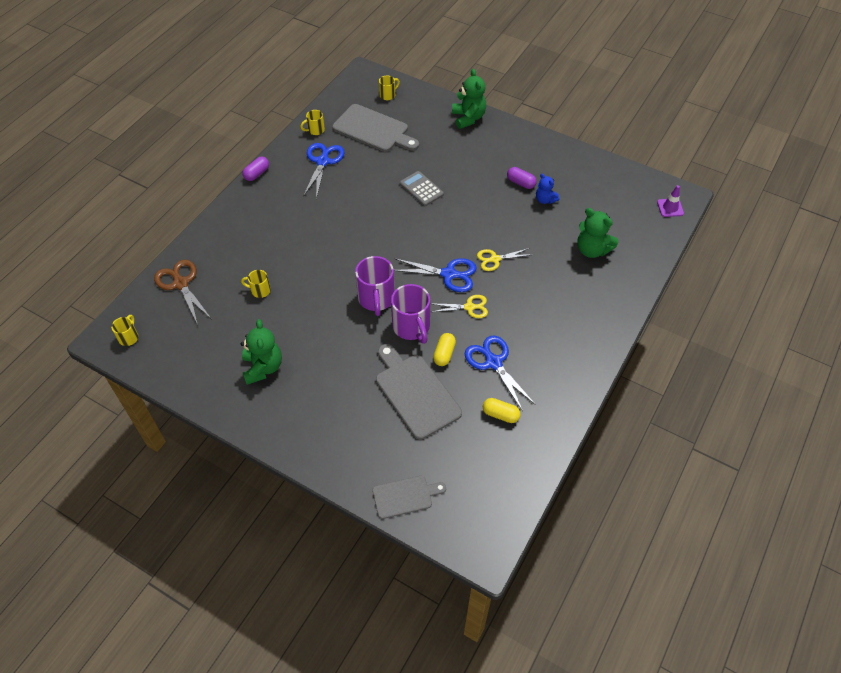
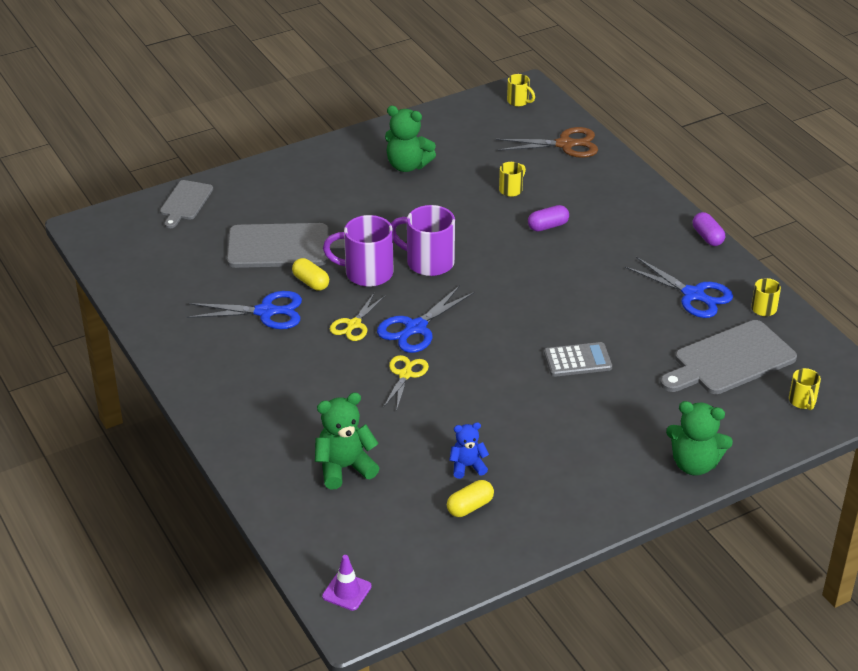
camera: 120 degrees right, 15 degrees down
yellow capsule [483,398,521,423] -> yellow capsule moved to [447,480,494,517]
purple capsule [507,167,537,189] -> purple capsule moved to [528,205,569,232]

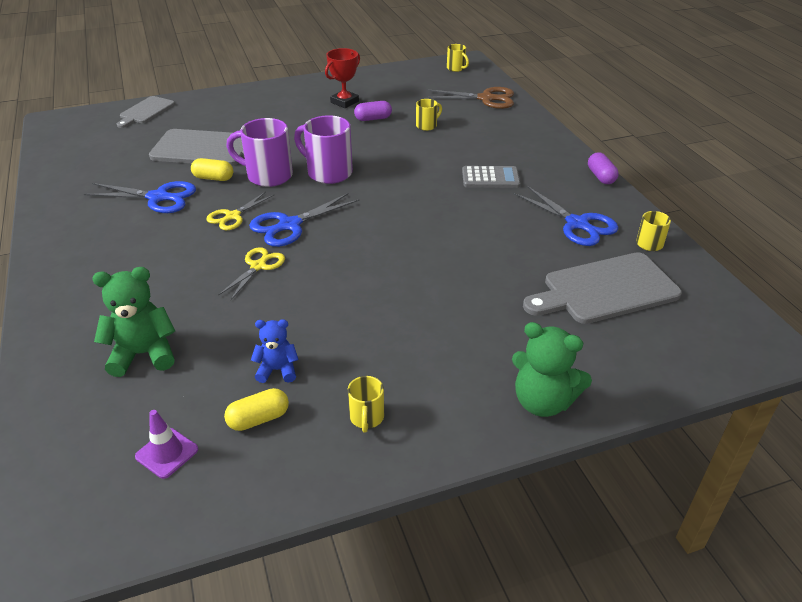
camera: 10 degrees right, 0 degrees up
yellow capsule [292,258,329,291] -> yellow capsule turned 45 degrees counterclockwise [191,158,233,181]
purple traffic cone [322,555,372,611] -> purple traffic cone moved to [135,410,198,479]
green teddy bear [385,106,436,172] -> red trophy [325,48,360,108]
purple capsule [528,205,569,232] -> purple capsule moved to [354,101,392,121]
grey calculator [544,342,612,377] -> grey calculator moved to [462,166,520,188]
yellow mug [789,368,821,410] -> yellow mug moved to [348,376,384,433]

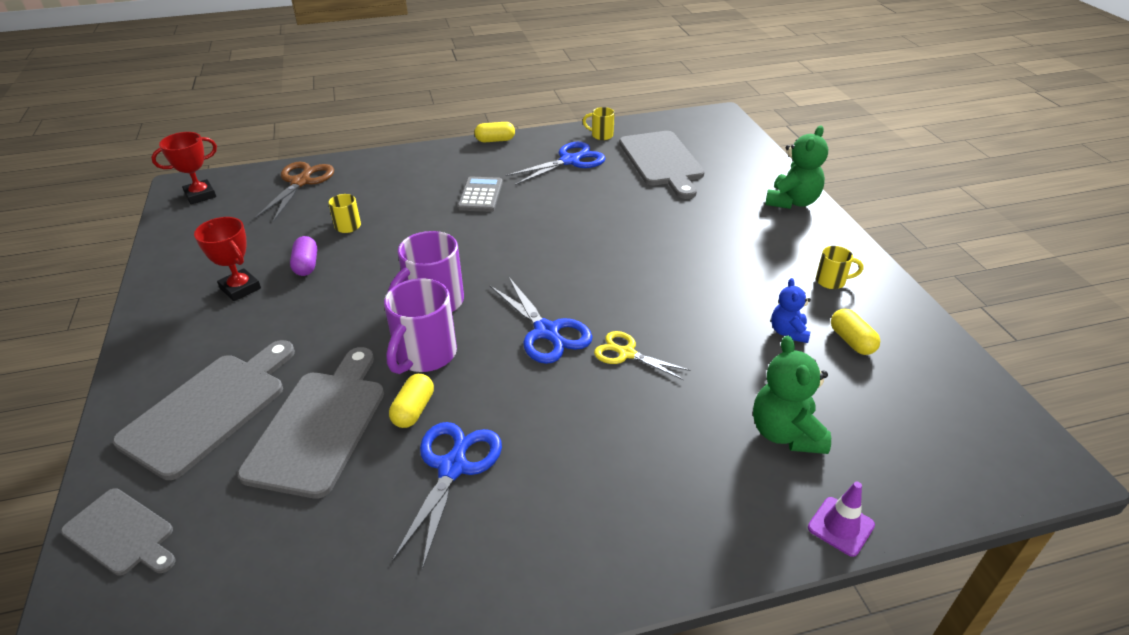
camera: 85 degrees left, 0 degrees up
purple traffic cone [135,410,198,479] -> purple traffic cone moved to [808,482,875,557]
yellow scissors [206,191,274,230] -> none
yellow mug [447,44,469,72] -> red trophy [151,132,217,204]
purple capsule [588,152,619,184] -> yellow capsule [474,122,515,142]
none -> grey cutting board [113,340,295,480]

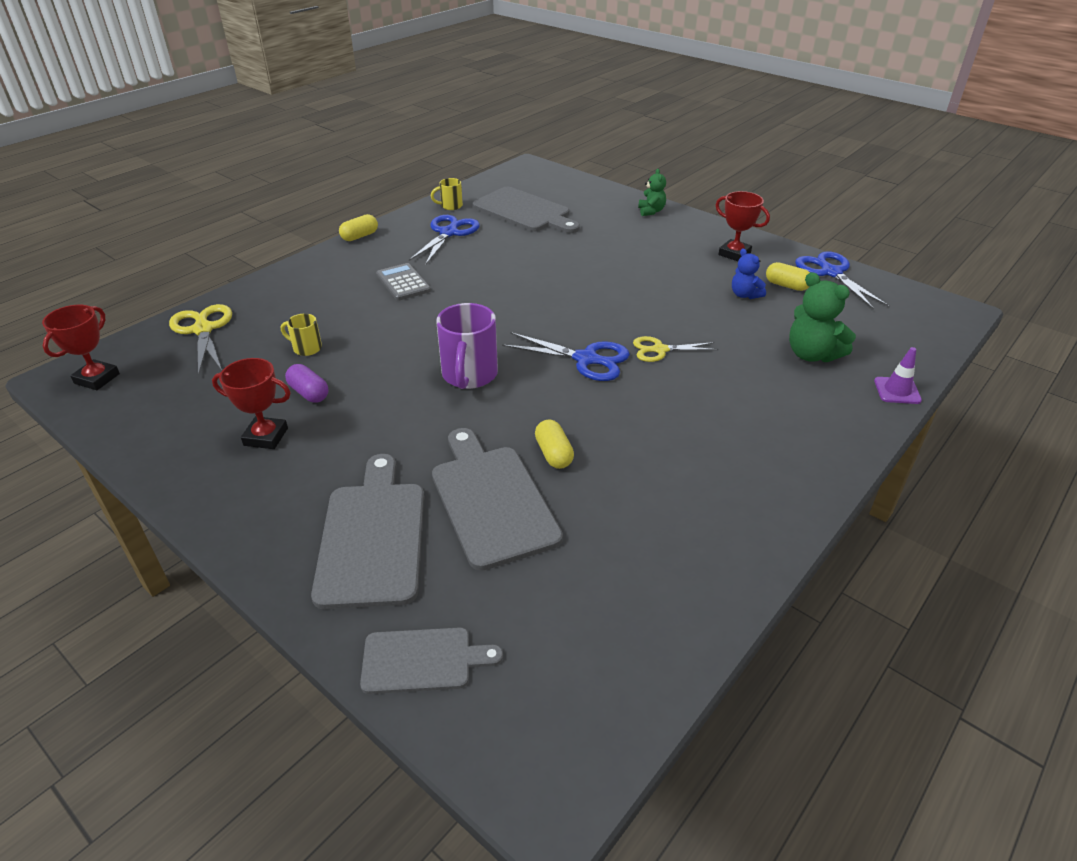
camera: 35 degrees left, 0 degrees up
brown scissors [255,162,334,222] -> yellow scissors [169,304,232,375]
purple mug [384,278,457,374] -> none
blue scissors [392,422,502,570] -> blue scissors moved to [795,251,890,310]
green teddy bear [765,125,828,209] -> green teddy bear [638,169,666,216], size x0.61
yellow mug [816,246,863,289] -> red trophy [716,191,770,261]

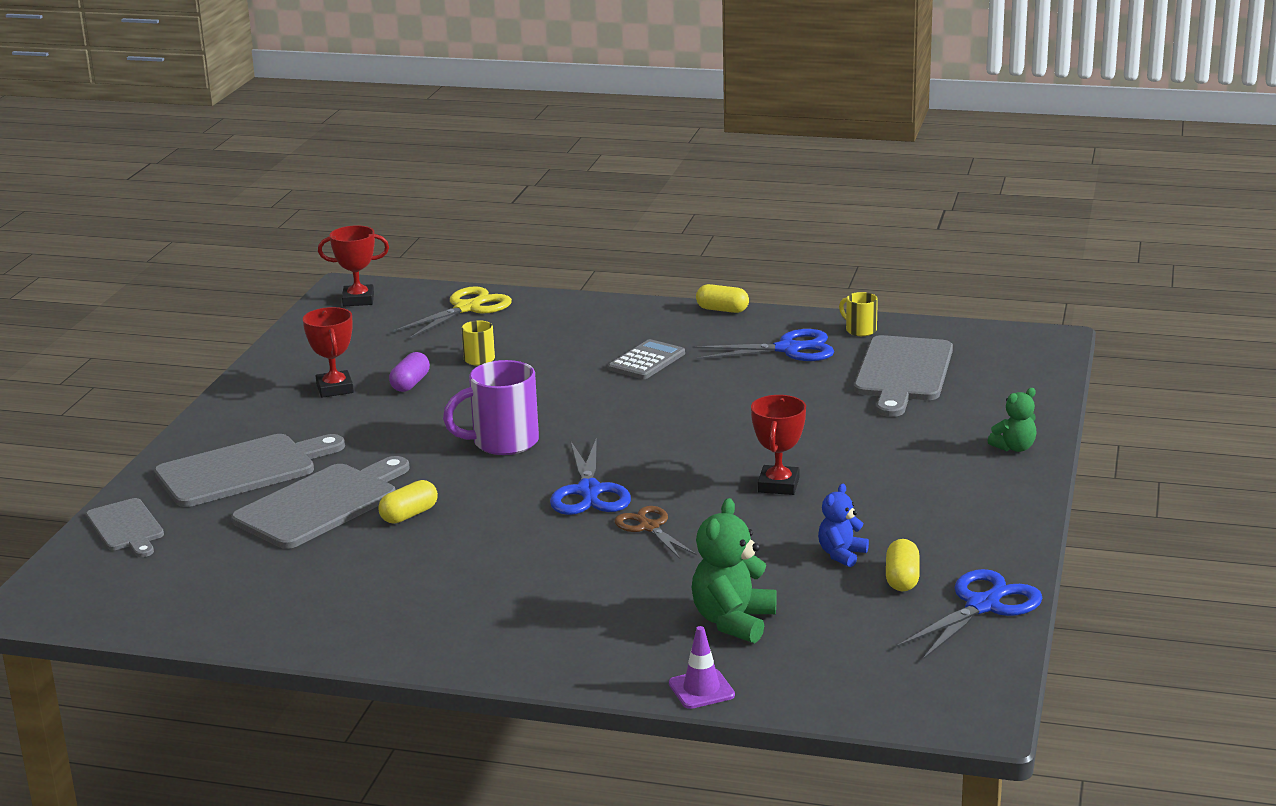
camera: 65 degrees right, 15 degrees down
yellow scissors [633,336,718,362] -> brown scissors [614,506,697,559]
red trophy [716,191,770,261] -> red trophy moved to [751,395,806,495]

